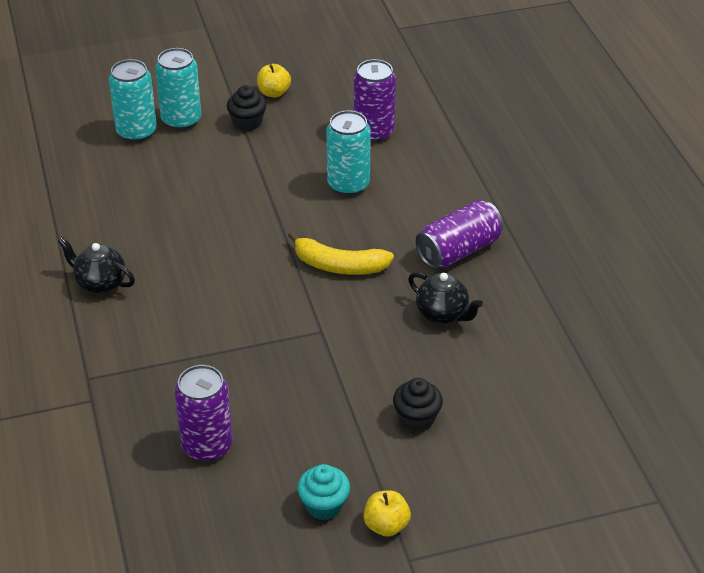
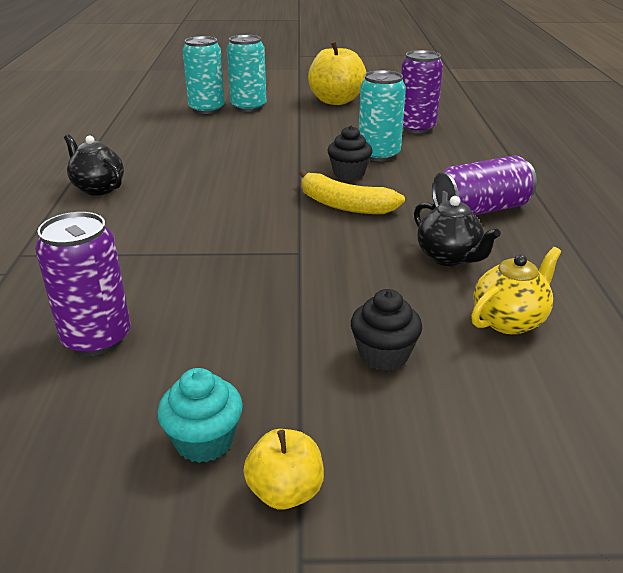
camera: 15 degrees right, 10 degrees down
black cupcake [227,85,267,131] -> black cupcake moved to [328,126,373,180]
yellow apple [257,64,291,97] -> yellow apple [308,40,366,105], size x1.90
none -> yellow teapot [471,247,561,335]

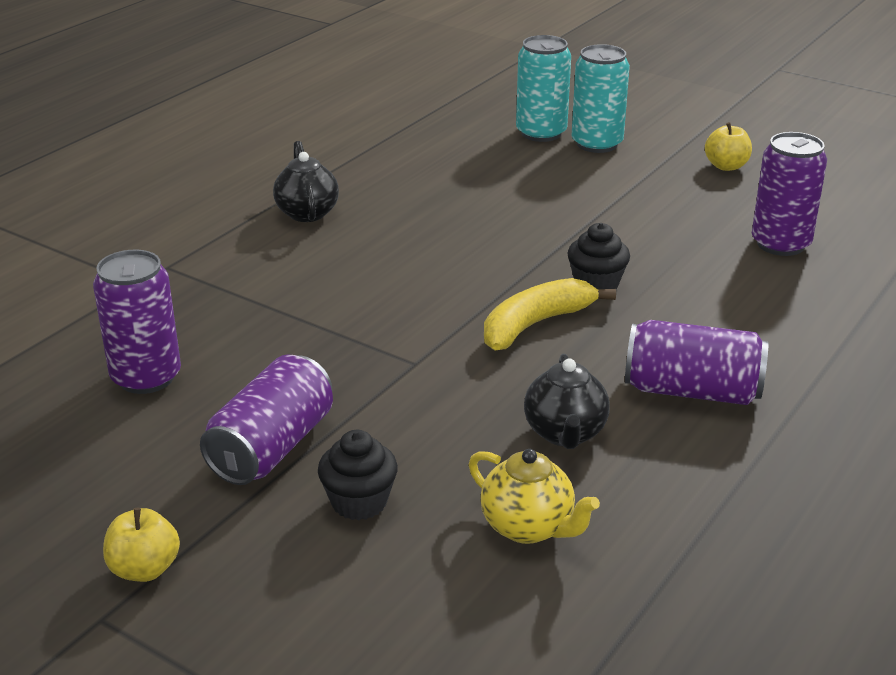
camera: 35 degrees right, 0 degrees up
turquoise cupcake [157,368,243,463] -> none
yellow banana [299,169,405,214] -> yellow banana turned 75 degrees clockwise [484,278,616,350]
yellow apple [308,40,366,105] -> yellow apple [705,122,752,171], size x0.53
turquoise can [359,70,406,161] -> none
yellow teapot [471,247,561,335] -> yellow teapot turned 45 degrees clockwise [469,449,600,544]
none -> purple can [200,355,333,485]

